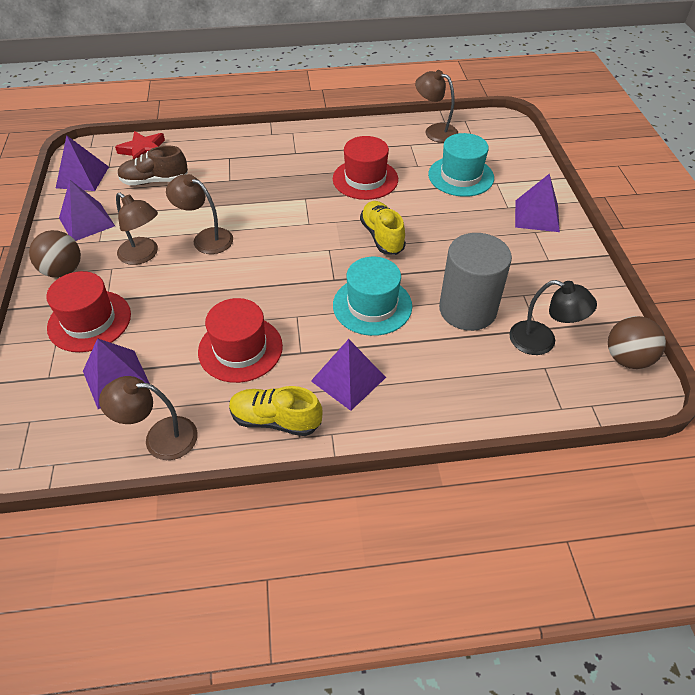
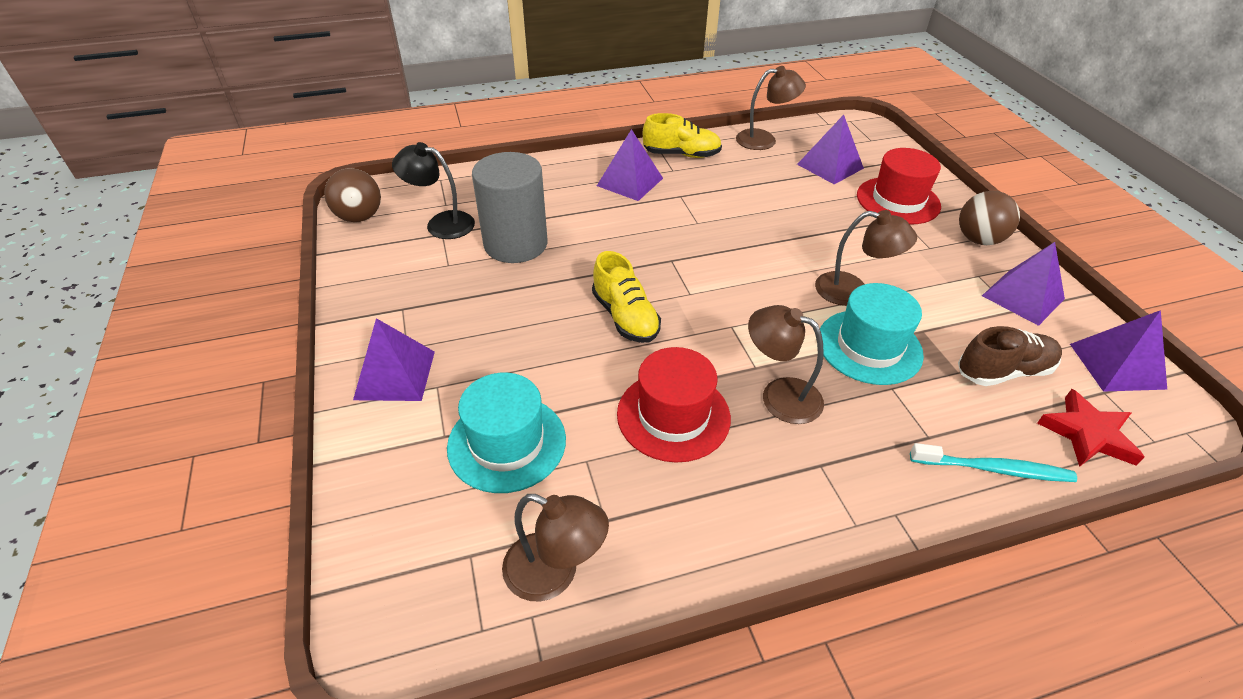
camera: 170 degrees right, 5 degrees down
brown lamp [116,193,158,265] -> brown lamp moved to [748,305,824,424]
red hat [198,298,283,383] -> none
turquoise hat [333,257,412,336] -> turquoise hat moved to [820,283,924,385]
none -> turquoise toothbrush [910,443,1077,482]

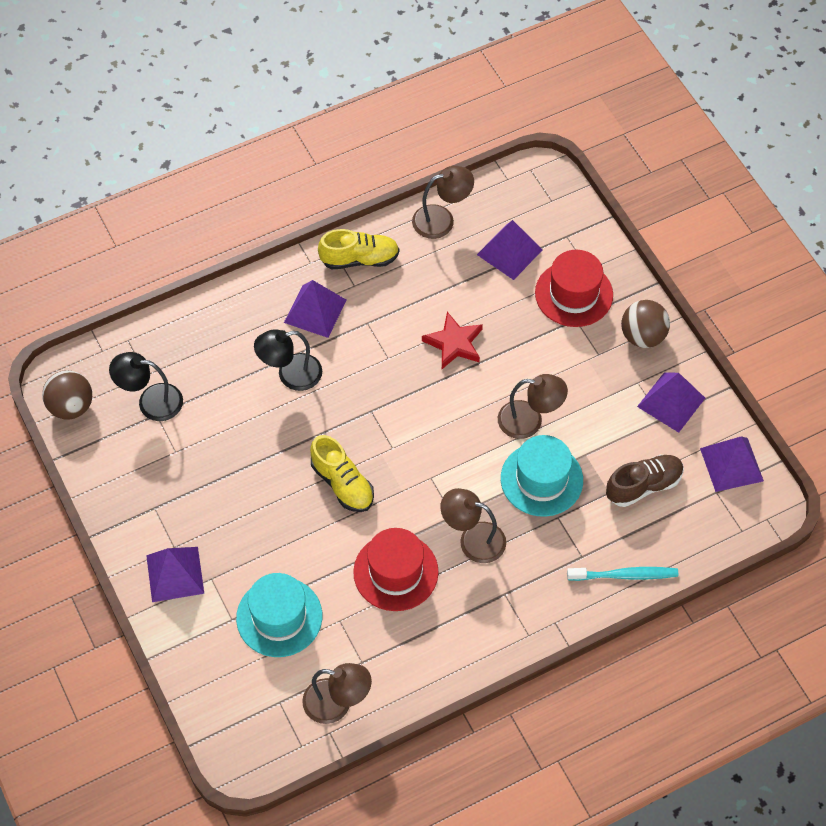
camera: 10 degrees left, 15 degrees up
grey cylinder [472,152,548,263] -> none
red star [1037,389,1145,467] -> red star moved to [422,312,483,369]
none -> black lamp [254,329,322,391]

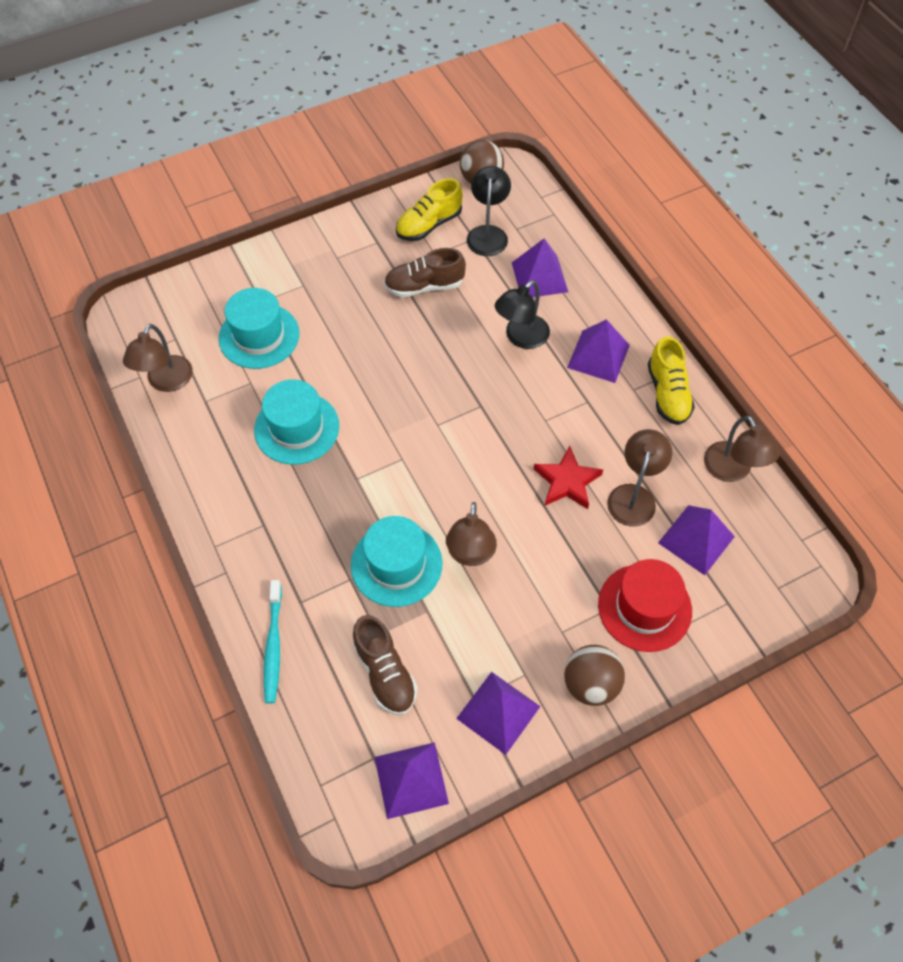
camera: 90 degrees right, 0 degrees up
purple pyramid [146,547,204,602] -> purple pyramid moved to [512,238,568,297]
black lamp [254,329,322,391] -> black lamp turned 120 degrees counterclockwise [495,280,550,349]
yellow shoe [310,435,374,512] -> yellow shoe moved to [396,178,463,241]
red hat [353,528,439,611] -> turquoise hat [254,379,339,465]
brown lamp [440,488,506,563] -> brown lamp moved to [607,429,672,527]
none -> brown shoe [384,248,466,297]

